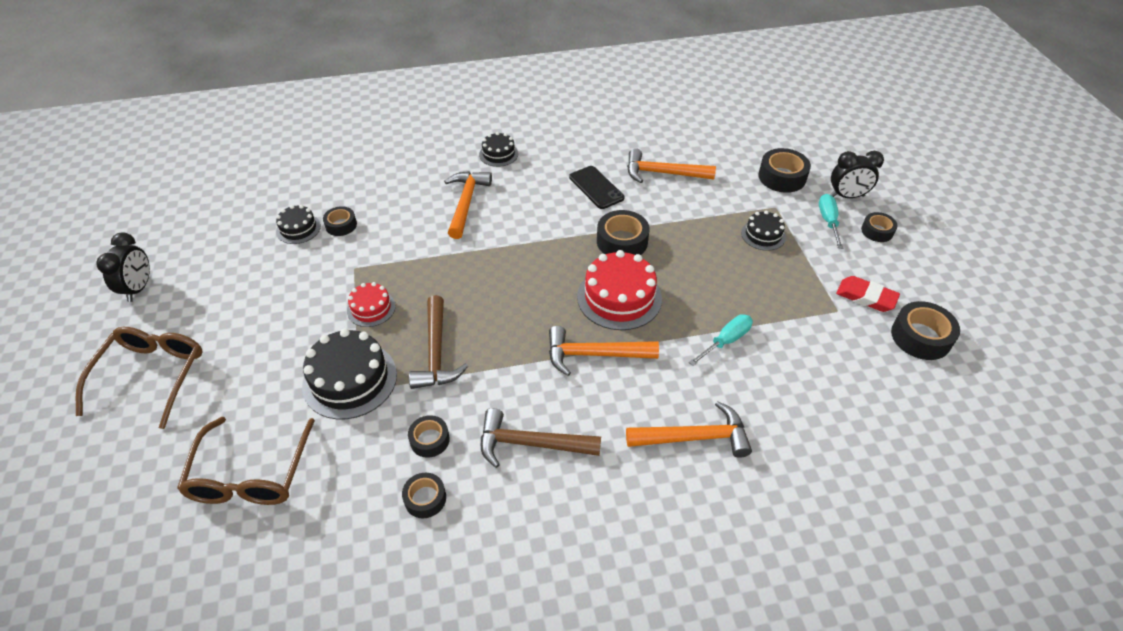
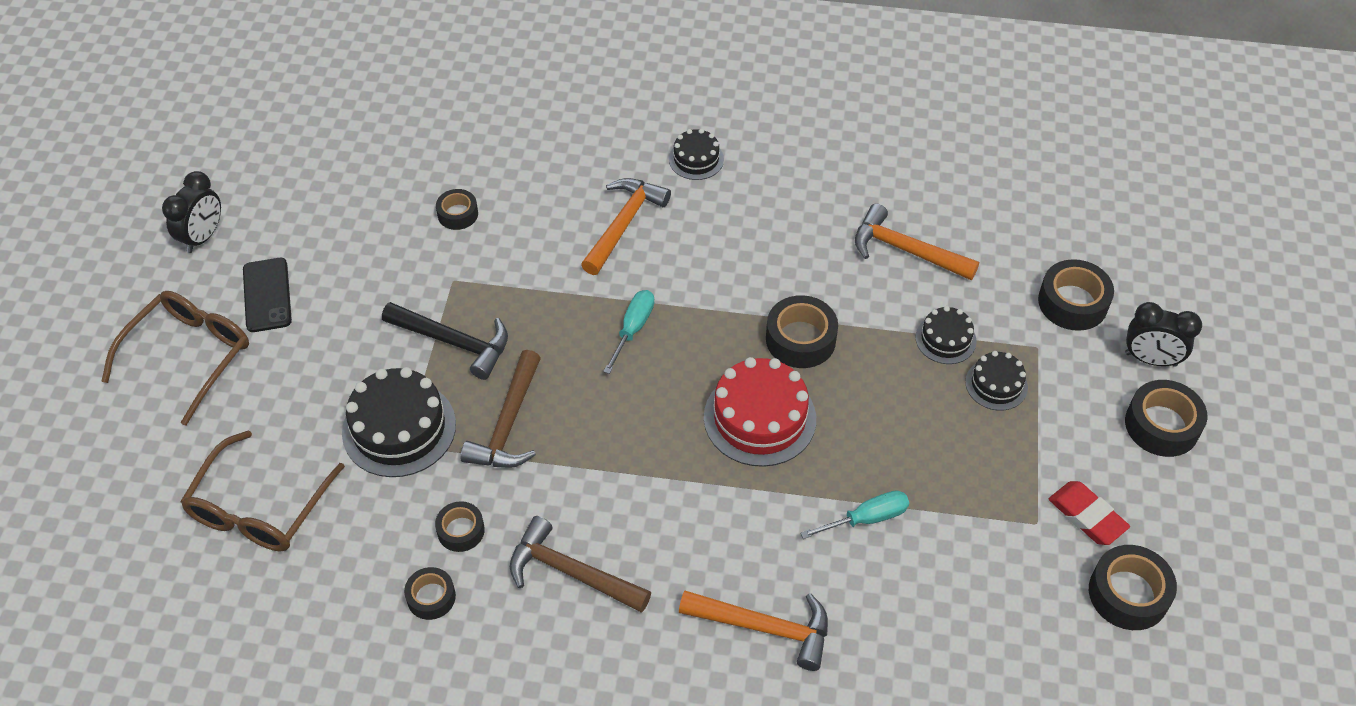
camera: 20 degrees right, 5 degrees up
black cake [276,205,321,244] -> black cake moved to [915,306,977,364]
red cake [347,282,396,327] -> black hammer [382,302,508,380]
orange hammer [549,326,659,376] -> none
black phone [569,166,624,209] -> black phone moved to [243,258,292,332]
turquoise screwdriver [819,194,843,249] -> turquoise screwdriver moved to [603,290,654,374]
black tape [861,212,897,242] -> black tape [1125,380,1207,457], size x1.63

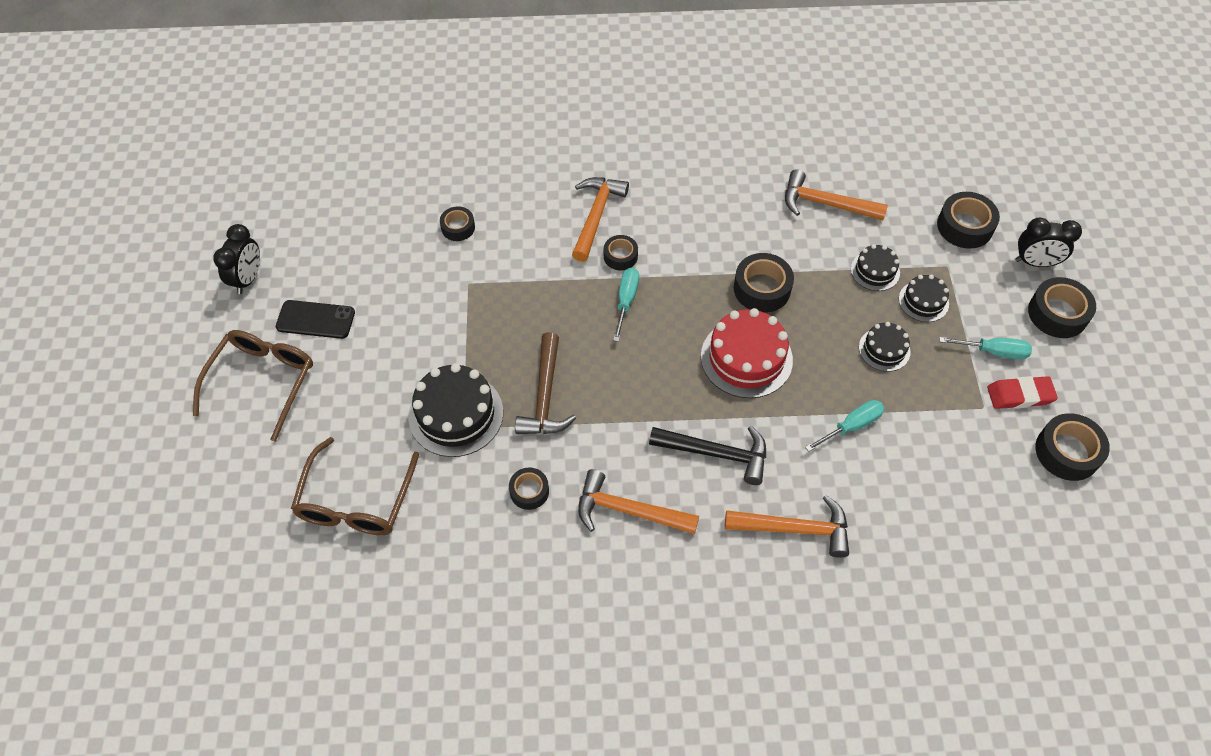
camera: 10 degrees left, 5 degrees up
black phone [243,258,292,332] -> black phone turned 60 degrees counterclockwise [276,300,355,339]
black hammer [382,302,508,380] -> black hammer moved to [649,426,766,485]
black tape [404,567,456,620] -> black tape moved to [604,235,638,270]
brown hammer [510,516,651,613] -> orange hammer [578,469,699,534]
black cake [669,129,724,180] -> black cake moved to [859,322,910,372]
red eraser [1049,481,1130,545] -> red eraser turned 45 degrees counterclockwise [987,376,1058,409]
none -> turquoise screwdriver [939,337,1032,359]

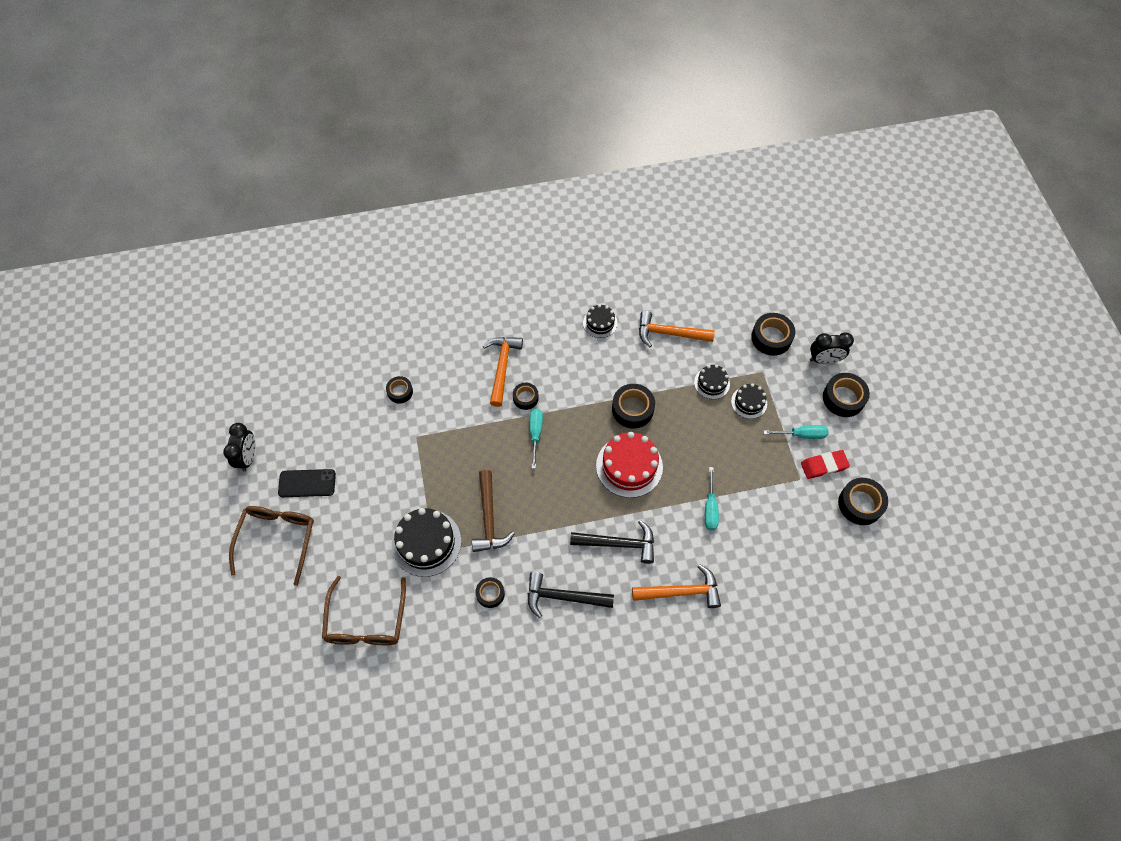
camera: 10 degrees left, 5 degrees up
orange hammer [578,469,699,534] -> black hammer [528,572,614,618]
turquoise screwdriver [805,400,884,452] -> turquoise screwdriver turned 135 degrees clockwise [705,467,719,530]
black cake [859,322,910,372] -> black cake moved to [583,304,617,338]

